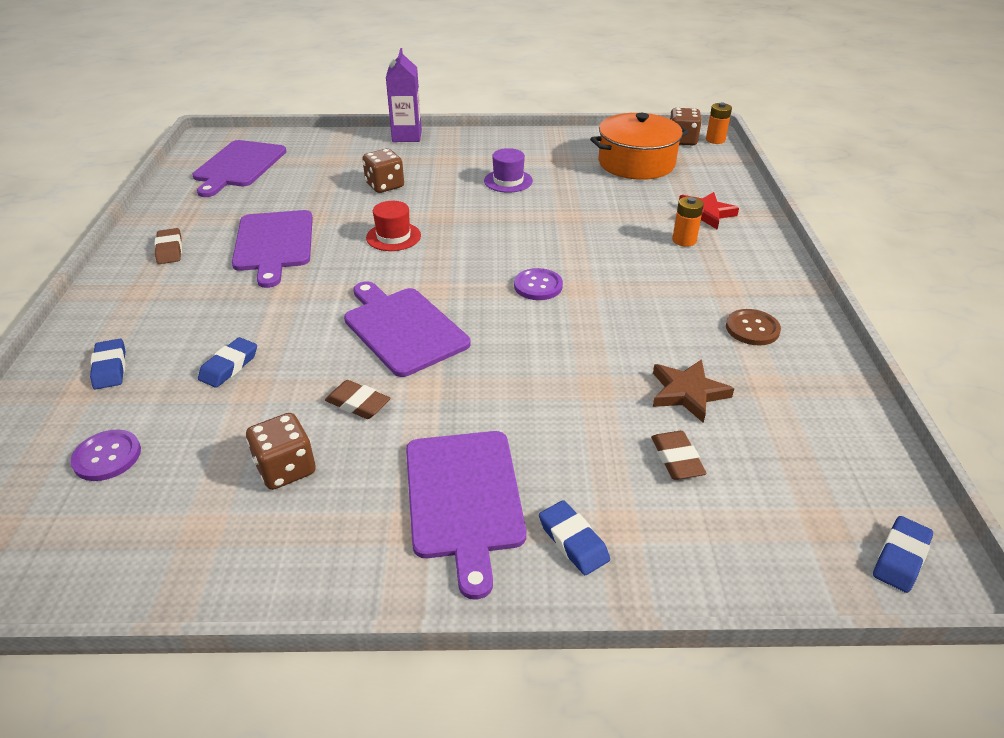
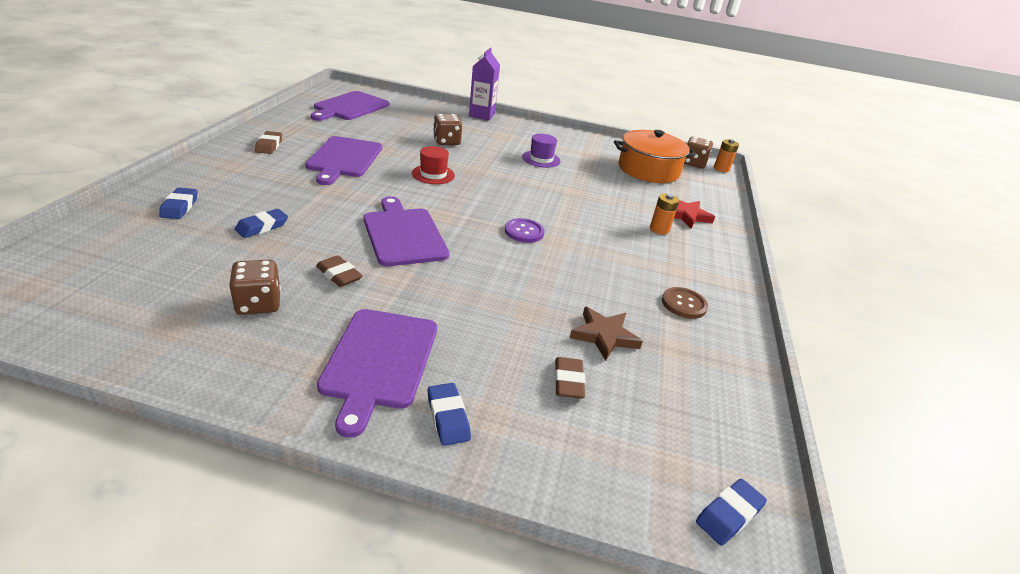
camera: 10 degrees right, 5 degrees down
purple button [70,429,141,481] -> none

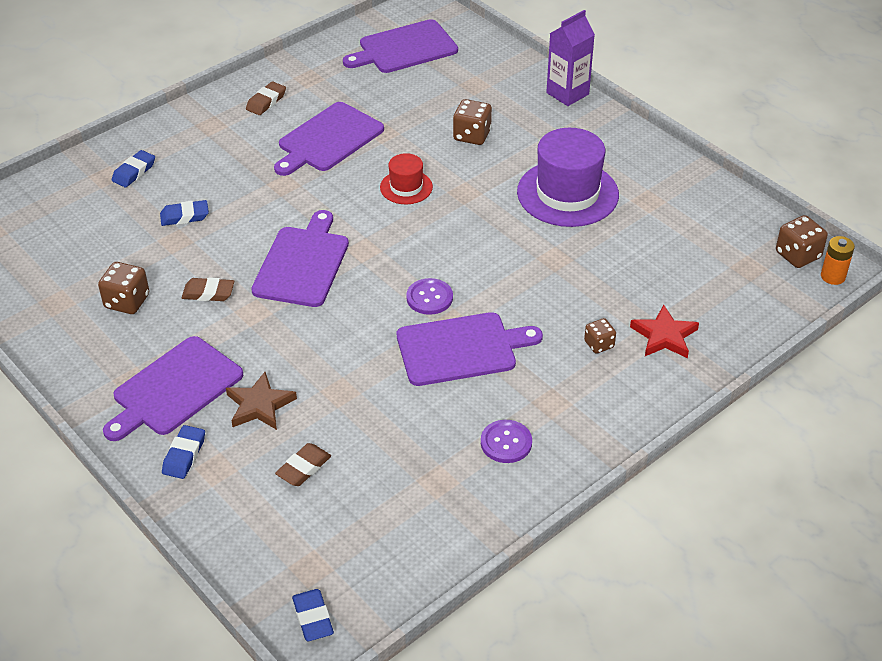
camera: 40 degrees right, 10 degrees up
brown eraser [316,255,363,287] -> brown eraser turned 75 degrees counterclockwise [182,277,235,301]
purple hat [522,134,560,168] -> purple hat [517,128,619,227], size x1.92
brown star [570,307,643,361] -> brown star moved to [226,372,297,430]
orange pot [614,130,696,183] -> none
orange battery [650,194,679,235] -> brown dice [584,318,616,354]
brown button [662,287,708,319] -> purple button [481,420,532,463]
blue eraser [696,479,767,546] -> blue eraser turned 75 degrees clockwise [292,589,334,641]
none -> purple cutting board [397,312,543,386]

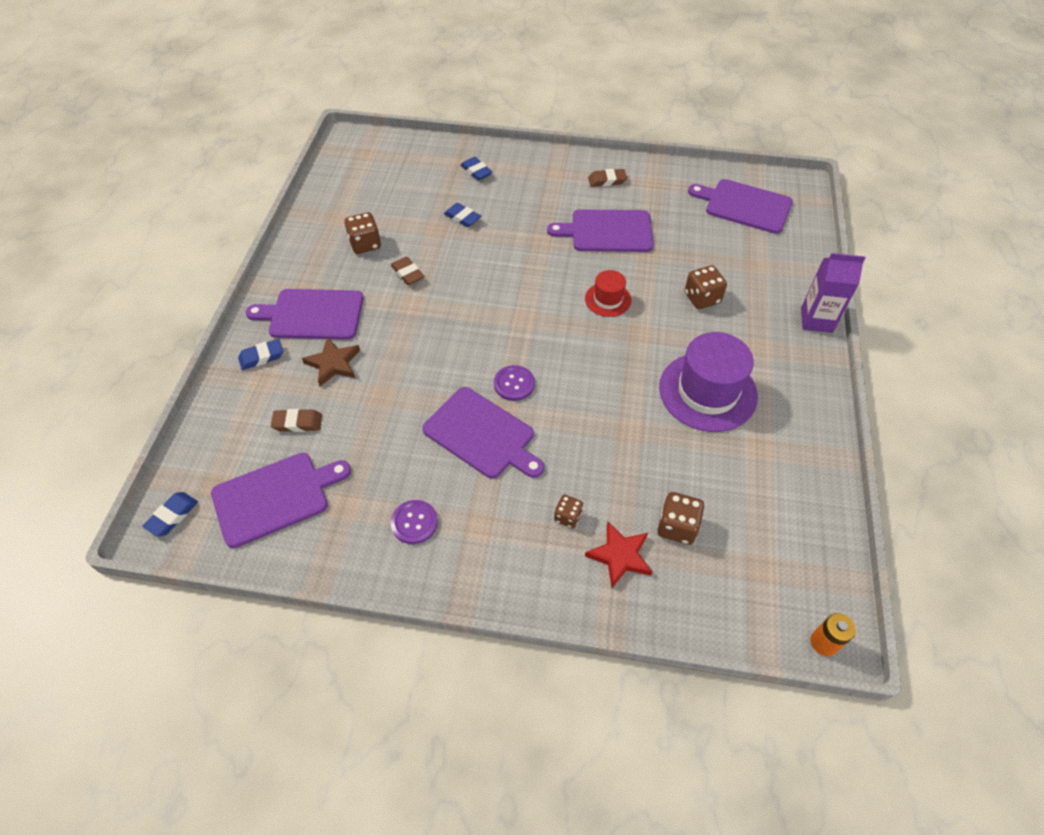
camera: 50 degrees right, 10 degrees up
blue eraser [112,150,155,187] -> blue eraser turned 60 degrees clockwise [461,157,492,180]
purple cutting board [251,210,349,307] -> purple cutting board moved to [211,453,351,548]
brown dice [776,215,828,268] -> brown dice moved to [658,492,704,545]

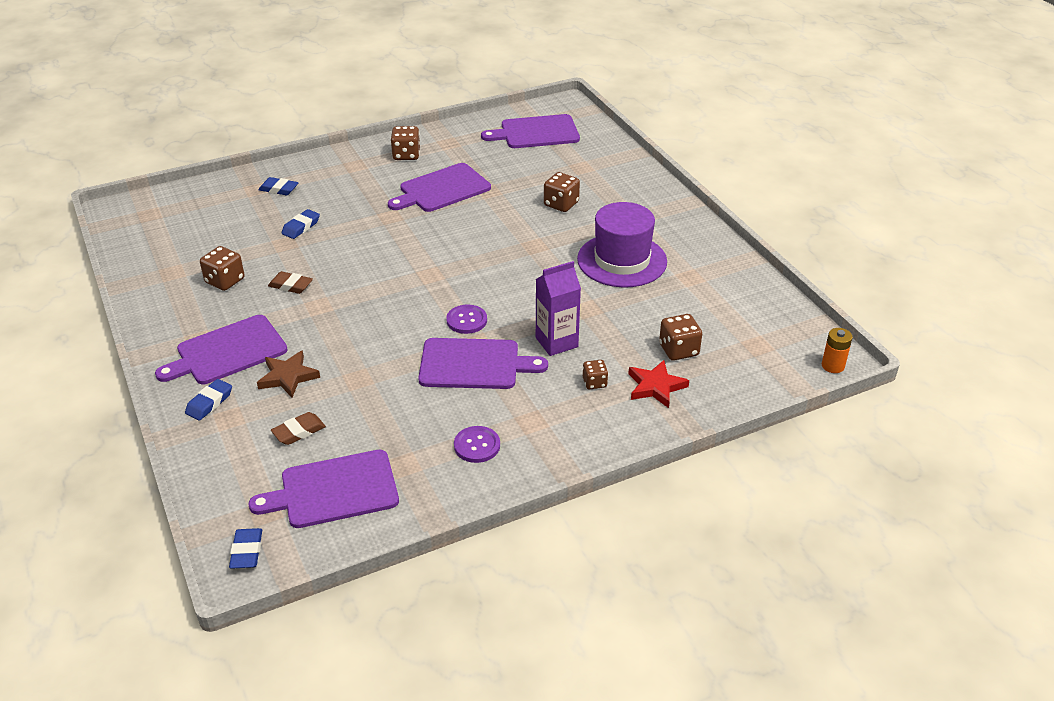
camera: 35 degrees left, 15 degrees down
purple cutting board [211,453,351,548] -> purple cutting board turned 135 degrees counterclockwise [248,450,399,528]
blue eraser [444,203,481,227] -> blue eraser turned 60 degrees counterclockwise [282,209,320,239]
red hat [585,270,631,317] -> none
brown eraser [588,169,627,187] -> brown dice [391,126,420,160]
purple carton [801,253,865,333] -> purple carton moved to [536,261,581,356]

